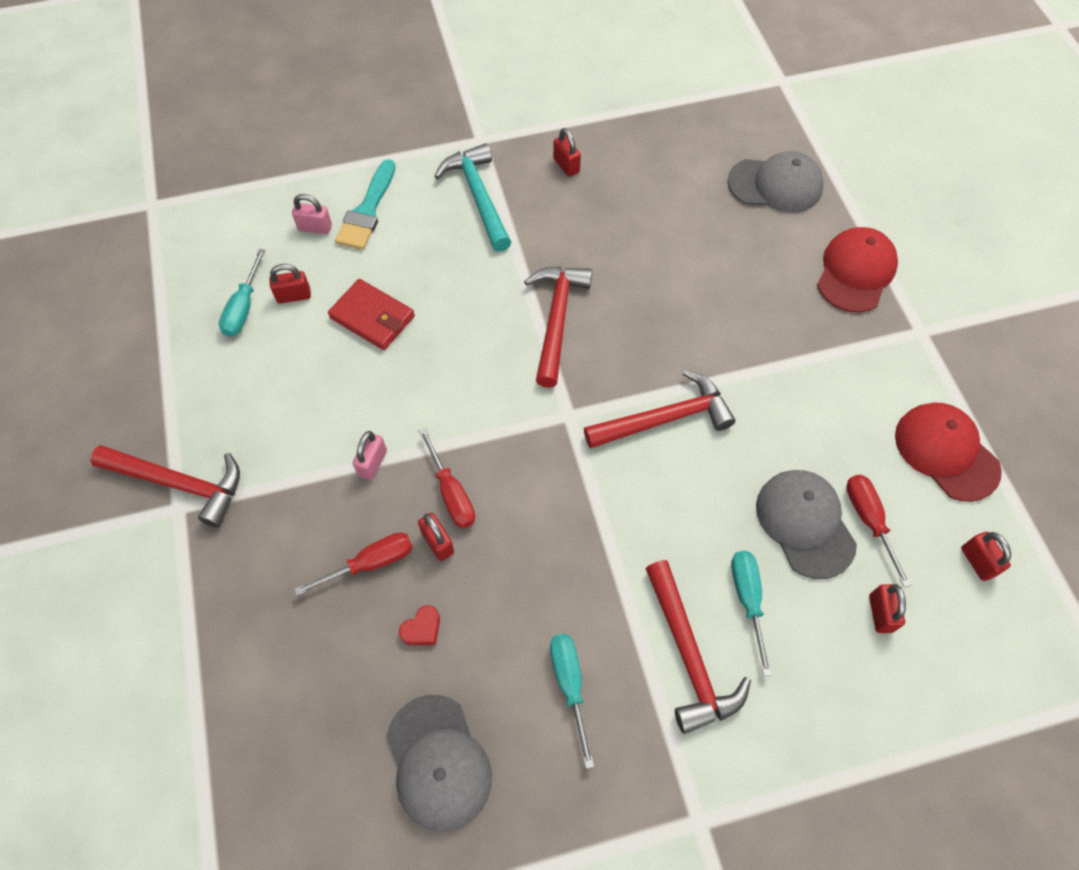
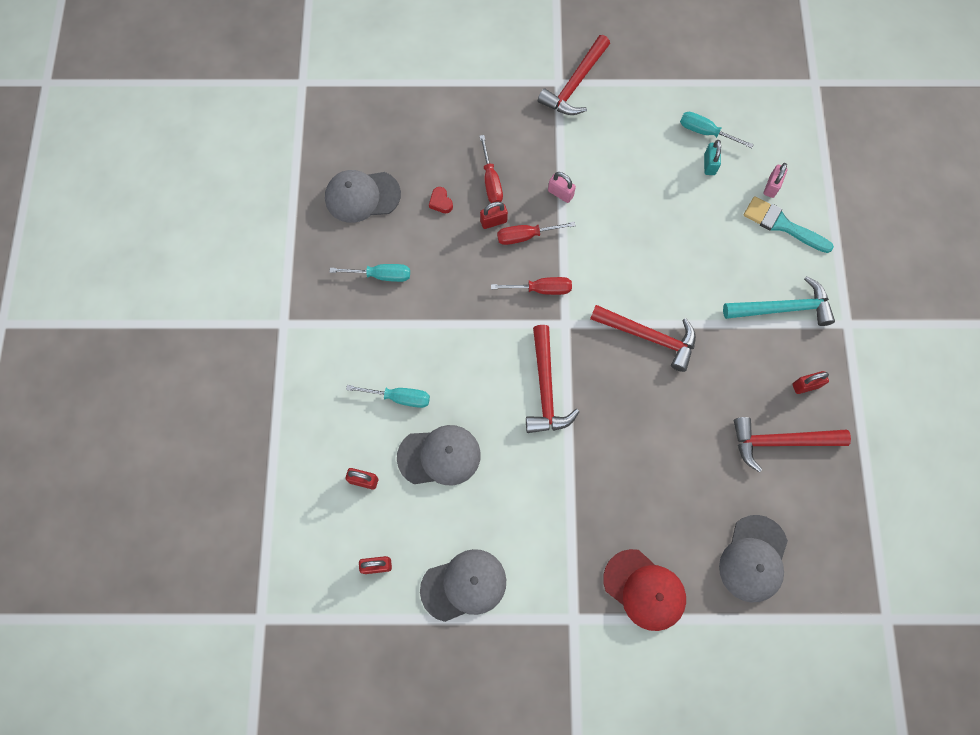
camera: 105 degrees right, 10 degrees up
red padlock [269,264,311,303] -> turquoise padlock [704,140,721,175]
red wallet [328,279,415,350] -> none
red hammer [645,560,751,734] -> red hammer moved to [734,417,851,472]
red screwdriver [846,475,911,587] -> red screwdriver moved to [491,277,572,295]
red cap [895,403,1002,502] -> grey cap [420,549,506,622]

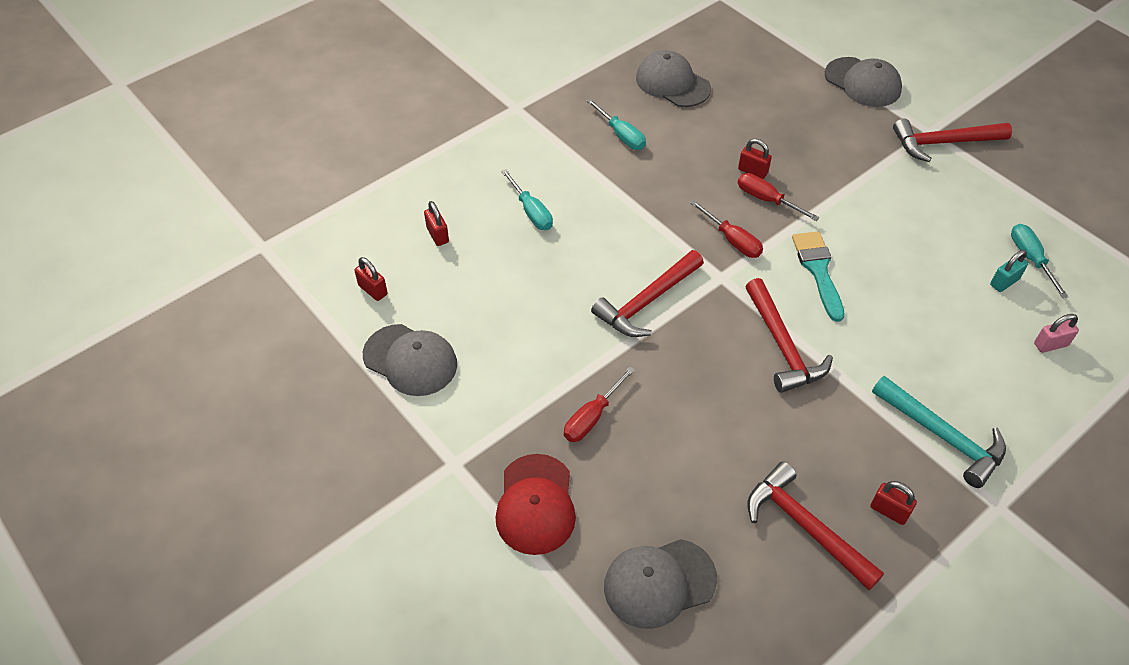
camera: 50 degrees right, 20 degrees down
grey cap [397,425,481,485] -> grey cap moved to [825,57,902,107]
red heart [429,187,453,213] -> none
red screwdriver [480,135,503,203] -> red screwdriver moved to [564,367,635,442]
pink padlock [548,172,576,203] -> none
turquoise brush [744,196,834,253] -> turquoise brush moved to [792,231,845,322]

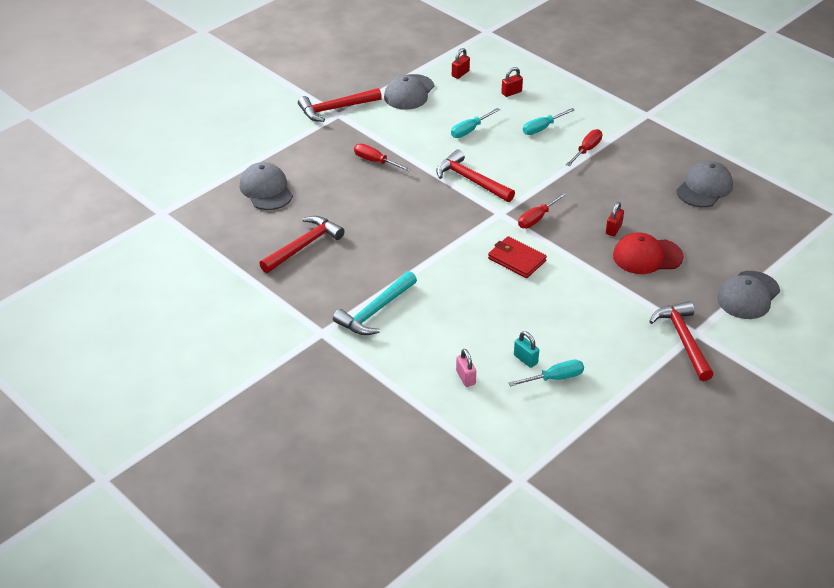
camera: 85 degrees right, 10 degrees down
red cap [495,454,576,555] -> red cap moved to [613,232,684,274]
turquoise screwdriver [587,99,646,150] -> turquoise screwdriver moved to [451,108,500,138]
red screwdriver [738,173,820,221] -> red screwdriver moved to [566,129,602,166]
red hammer [745,278,833,393] -> red hammer moved to [298,88,382,122]
turquoise brush [792,231,845,322] -> red wallet [488,236,547,278]
red padlock [870,481,917,525] -> none

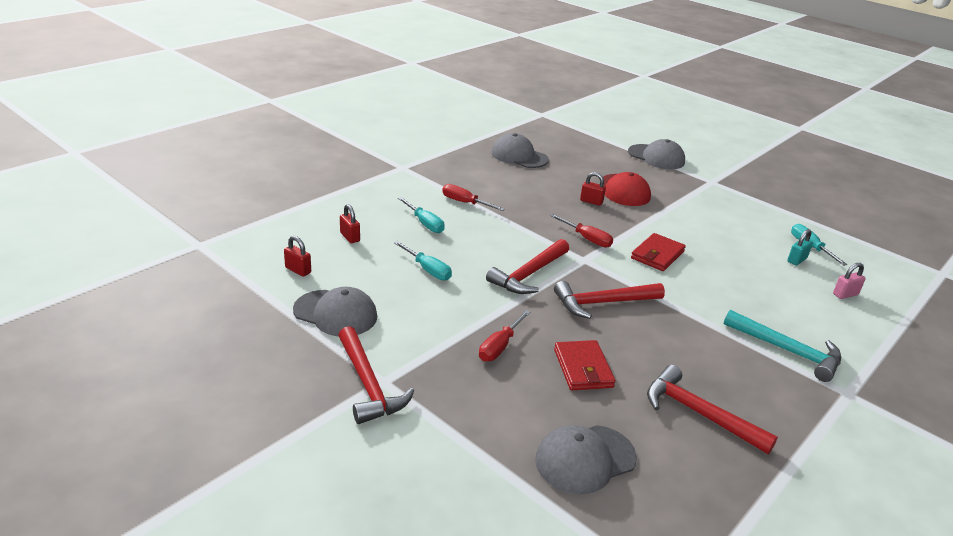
camera: 95 degrees left, 10 degrees down
red hammer [649,301,714,381] -> red hammer moved to [554,281,665,319]
none -> red wallet [554,340,616,390]

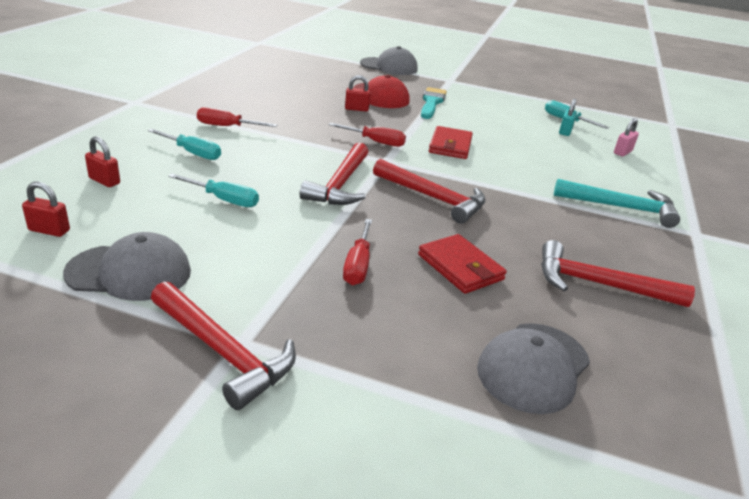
camera: 25 degrees left, 0 degrees up
grey cap [491,133,549,168] -> none
red hammer [554,281,665,319] -> red hammer turned 105 degrees counterclockwise [373,159,486,224]
none -> turquoise brush [421,87,447,119]

